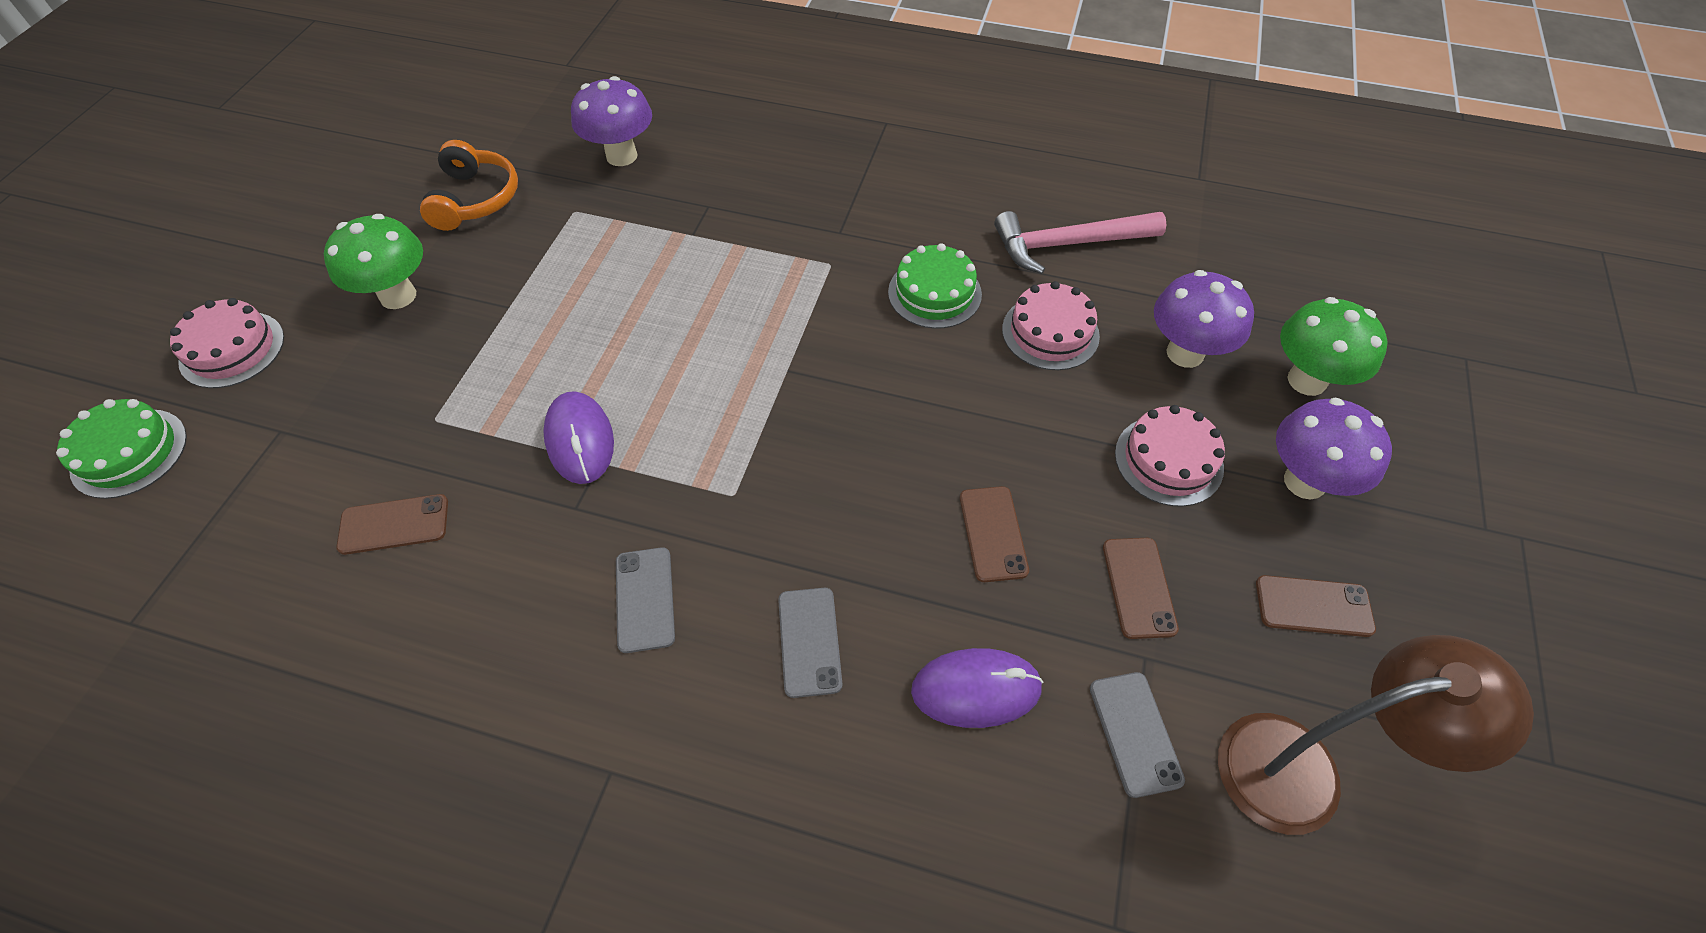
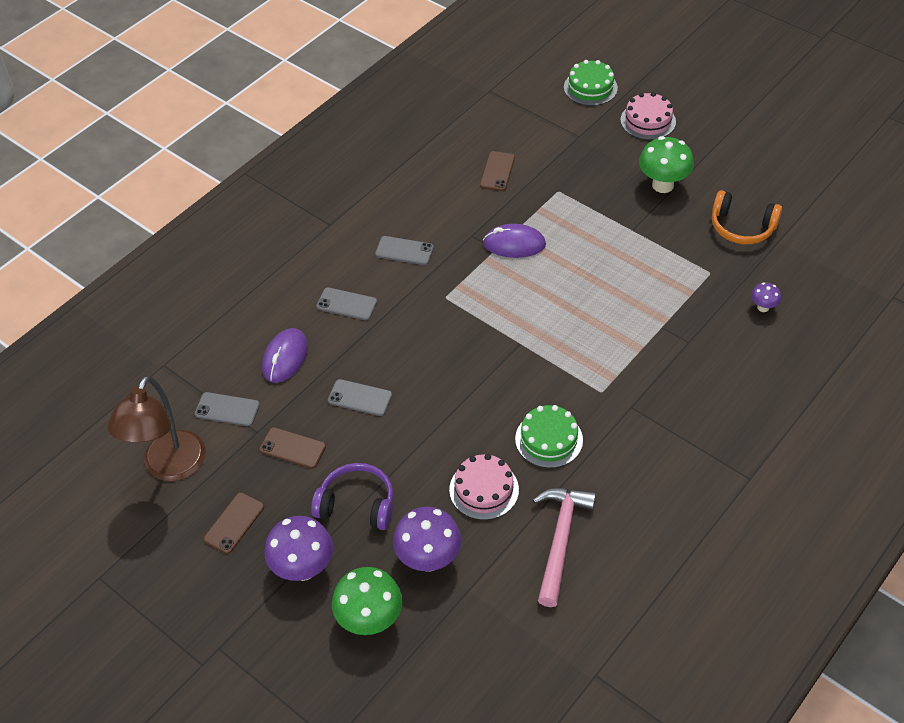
camera: 115 degrees right, 5 degrees down
purple mushroom [571,76,652,166] -> purple mushroom [751,283,781,312], size x0.50
brown phone [960,486,1029,582] -> grey phone [328,379,392,416]
pink cake [1115,405,1225,507] -> purple headphones [311,463,393,530]

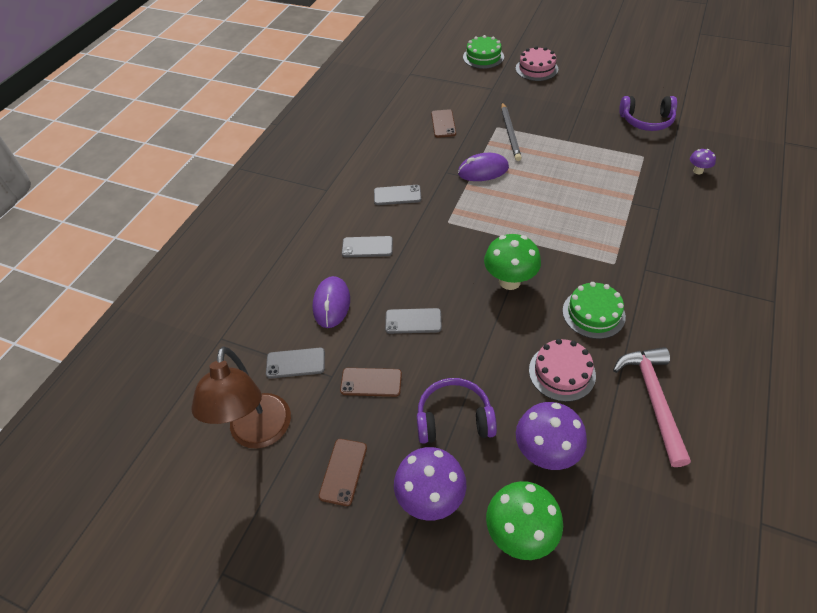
camera: 15 degrees left, 0 degrees up
green mushroom [639,136,694,193] -> green mushroom moved to [484,234,541,290]
orange headphones [712,190,782,244] -> purple headphones [619,96,677,131]
none -> grey pencil [501,102,522,161]

